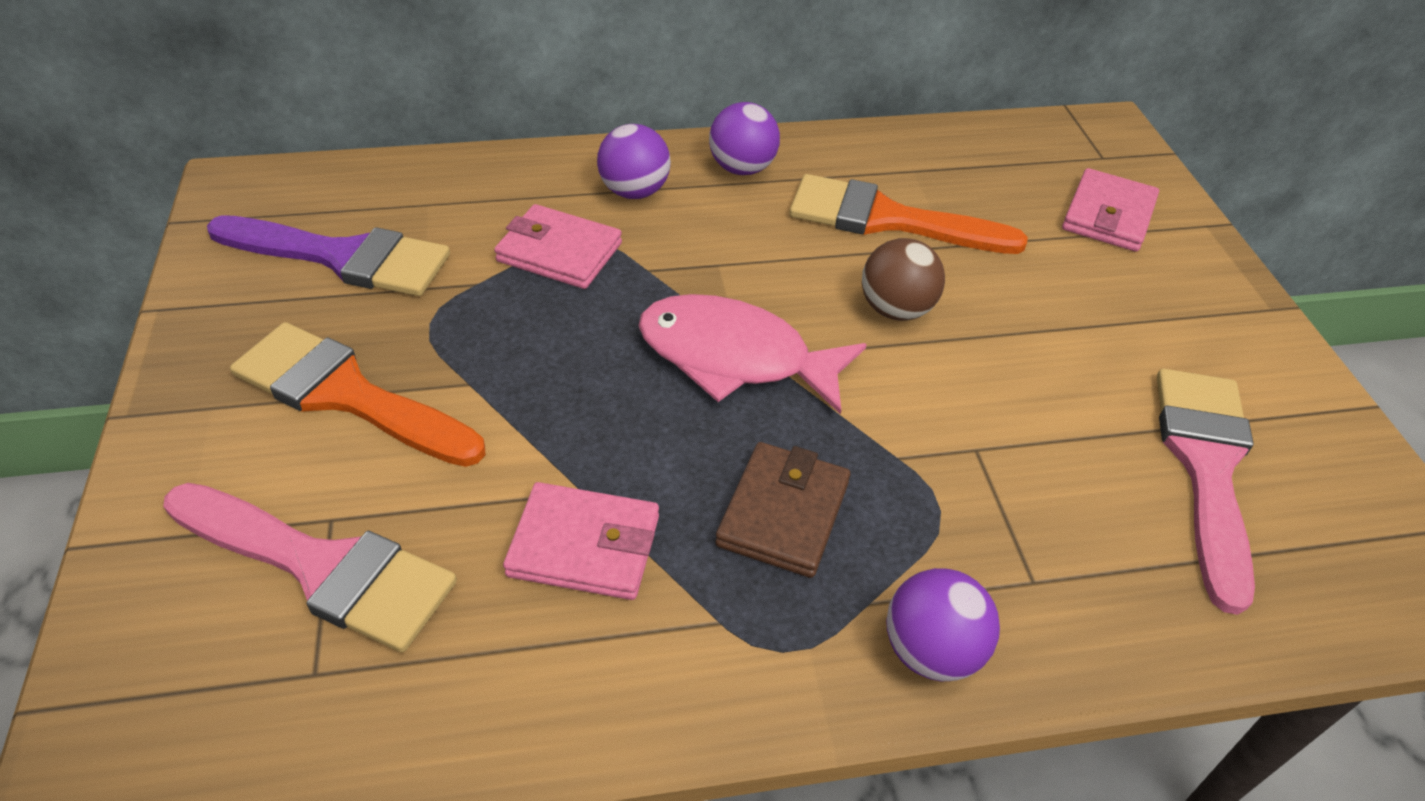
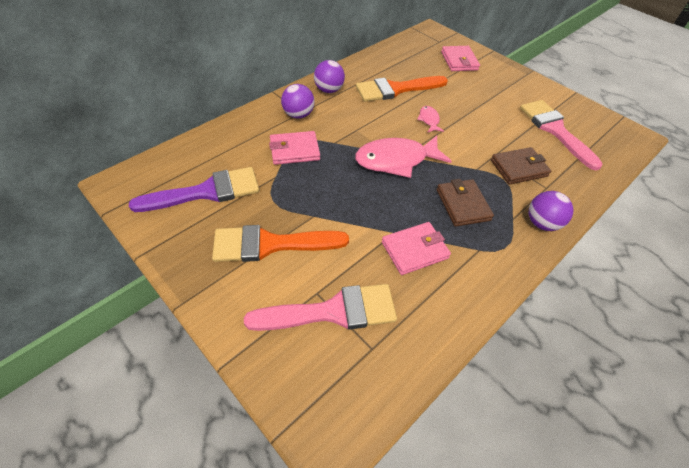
camera: 35 degrees left, 5 degrees up
brown ball [862,238,945,321] -> pink fish [417,106,444,133]
none -> brown wallet [491,147,551,185]

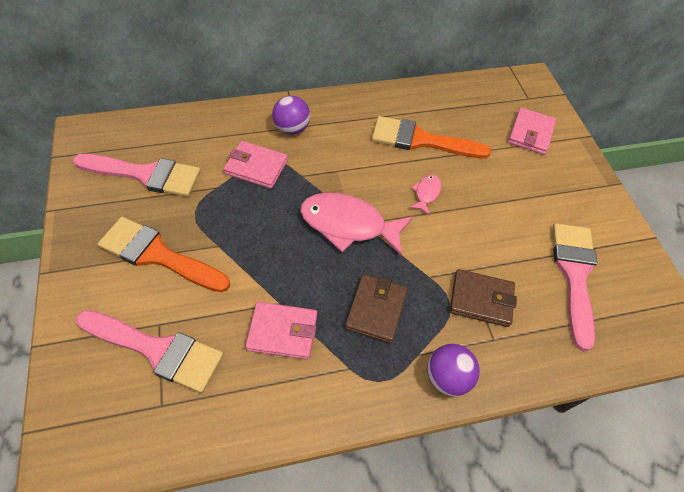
camera: 30 degrees right, 5 degrees up
purple brush [129,167,259,212] -> pink brush [73,154,201,197]
purple ball [314,60,345,93] -> none

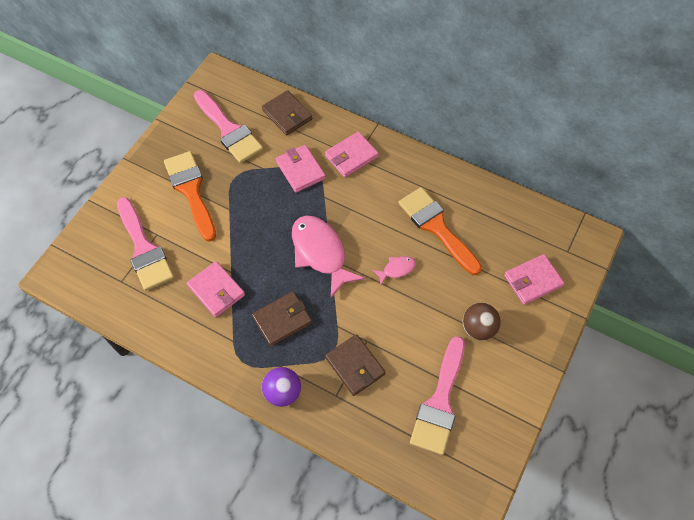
camera: 45 degrees right, 5 degrees up
purple ball [272,95,310,135] -> pink wallet [325,132,379,178]
pink brush [553,223,597,351] -> pink brush turned 150 degrees clockwise [410,336,465,455]
none -> brown wallet [262,90,312,135]
none -> brown ball [462,303,501,340]

